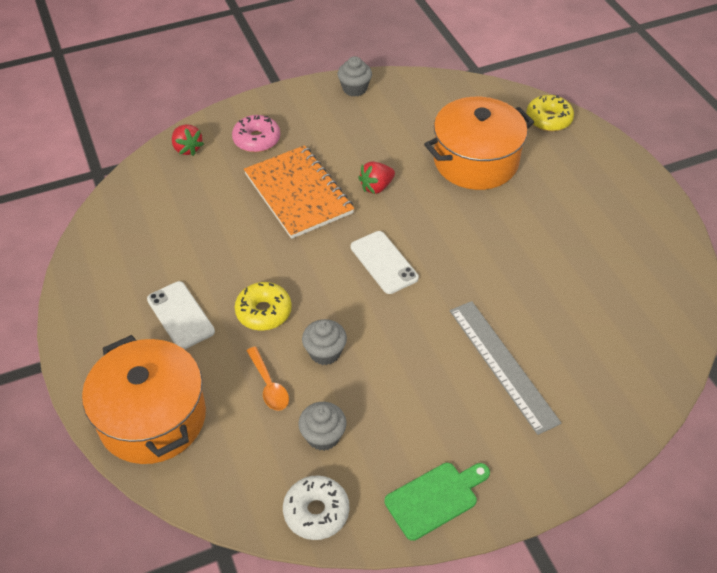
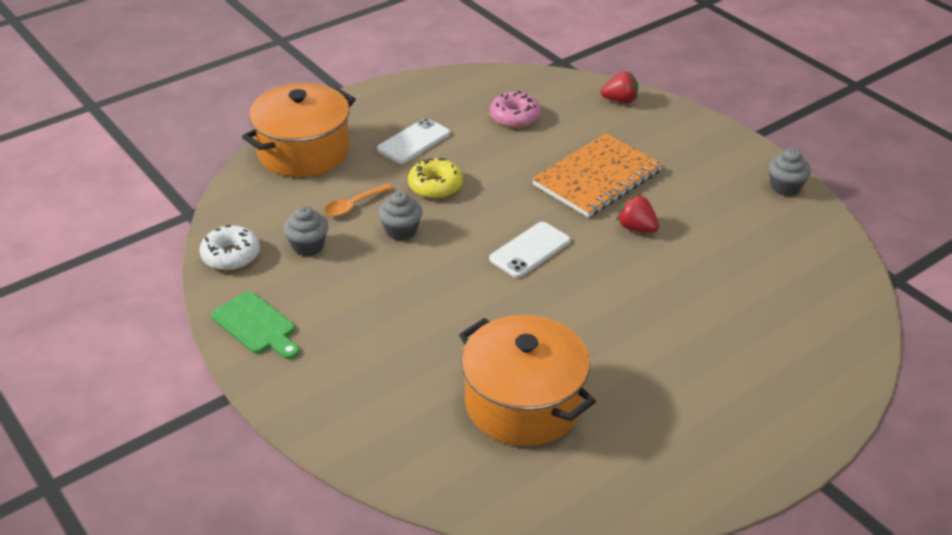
camera: 75 degrees right, 10 degrees down
red strawberry [172,124,204,156] -> red strawberry turned 135 degrees counterclockwise [601,71,638,103]
pink donut [232,115,280,152] -> pink donut moved to [490,91,541,128]
orange pot [424,97,534,190] -> orange pot moved to [459,315,596,446]
grey ruler [450,301,561,435] -> none
yellow donut [526,95,574,131] -> none

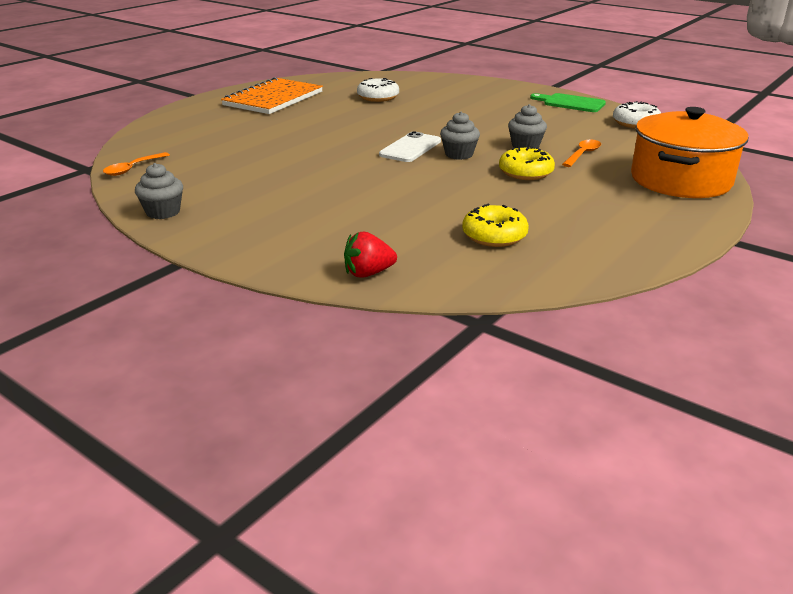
camera: 165 degrees right, 10 degrees down
grey cupcake [283,206,328,256] -> grey cupcake moved to [440,112,480,160]
white phone [377,118,450,164] -> none
orange pot [459,315,596,446] -> white donut [357,78,399,102]
pink donut [490,91,541,128] -> yellow donut [462,204,529,247]
orange notebook [532,133,663,218] -> orange notebook moved to [221,77,323,114]
red strawberry [617,194,659,233] -> none
none -> orange spoon [103,152,170,176]

